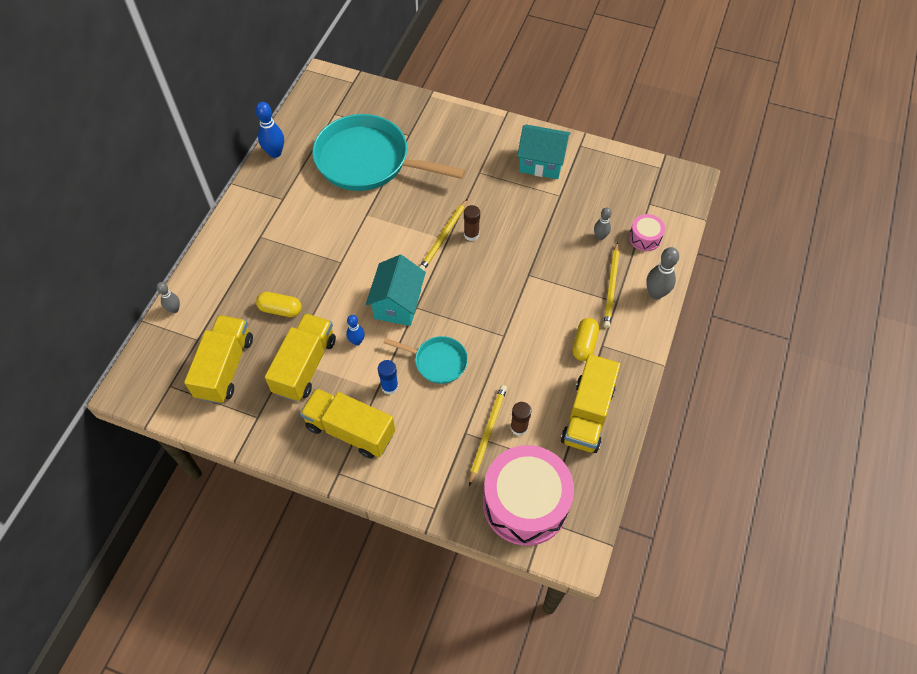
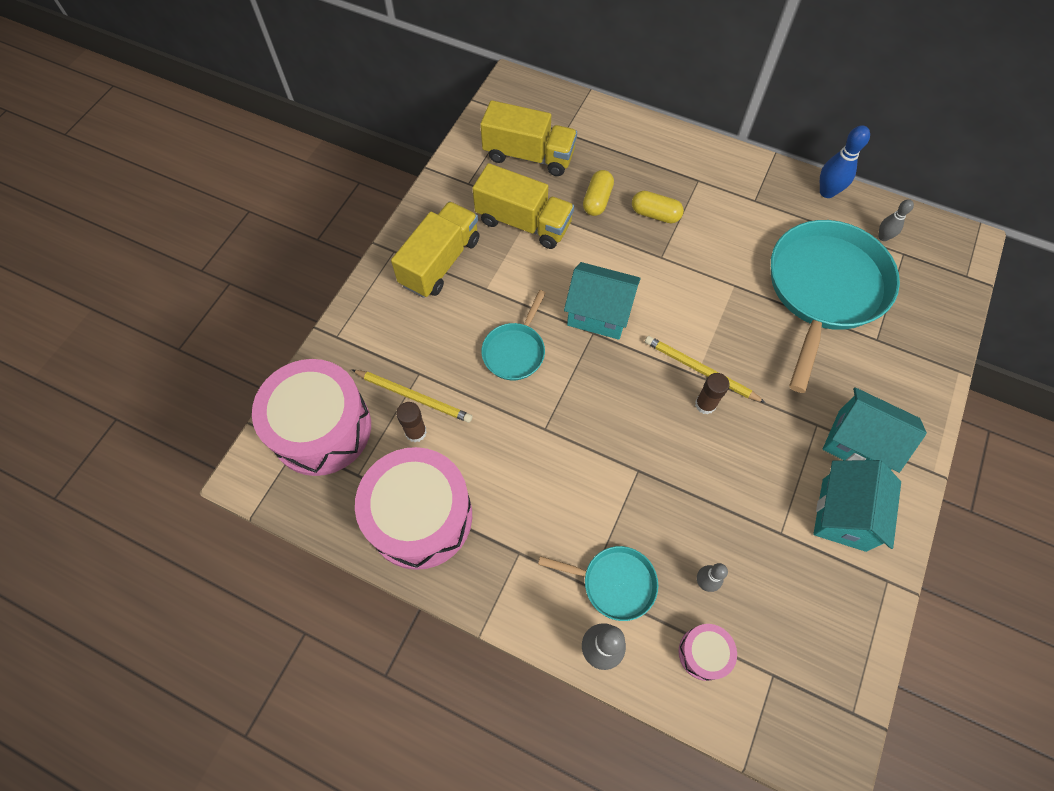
camera: 95 degrees right, 5 degrees up
grey bowling pin [156,282,180,313] -> grey bowling pin moved to [878,199,914,241]
blue bowling pin [346,315,365,345] -> none
blue glue stick [378,360,398,394] -> none
yellow truck [561,354,620,453] -> pink drum [355,447,472,570]
yellow capsule [572,318,599,361] -> yellow capsule moved to [632,191,684,223]
yellow pencil [603,242,619,328] -> turquoise pan [538,546,658,621]
none -> turquoise house [823,387,927,473]

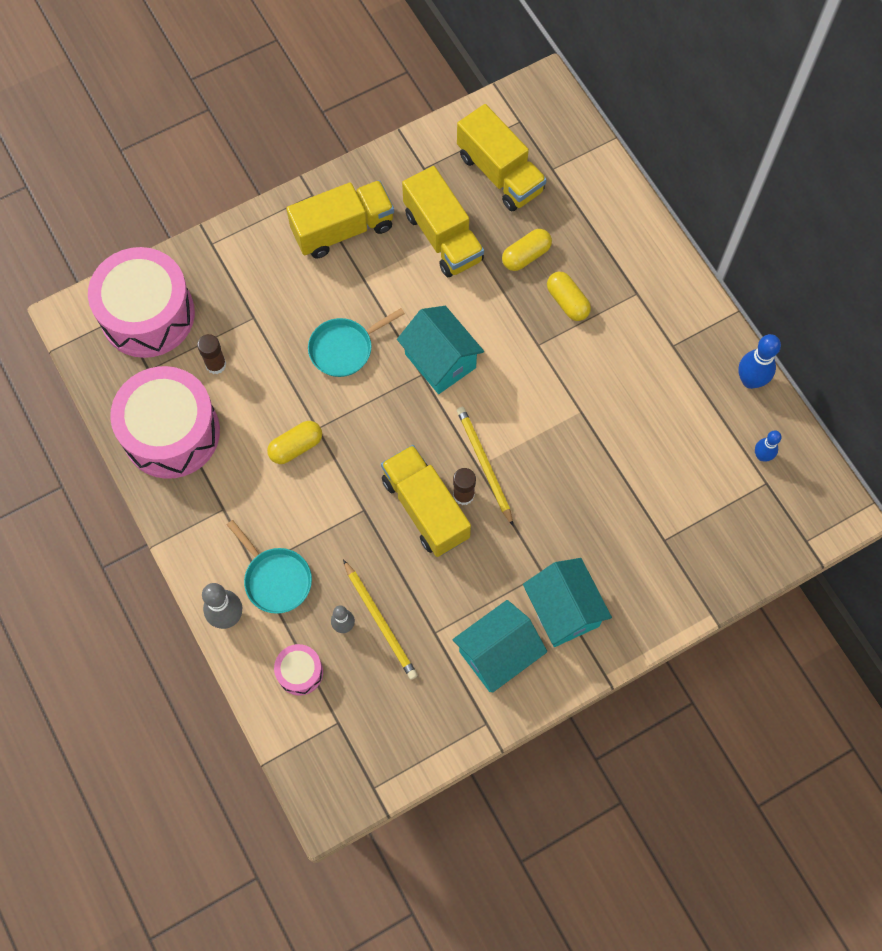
camera: 35 degrees right, 5 degrees up
yellow pencil [352,370,472,423] -> yellow pencil moved to [343,560,418,680]
turquoise pan [771,220,900,393] -> none
grey bowling pin [878,199,914,241] -> blue bowling pin [755,430,782,461]
none -> yellow capsule [267,421,322,464]
none -> yellow truck [381,445,471,557]

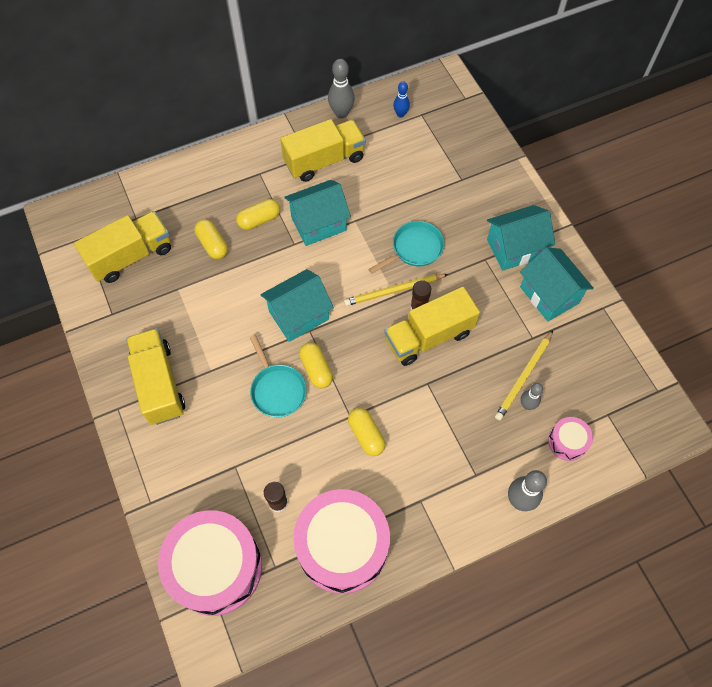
camera: 85 degrees left, 5 degrees down
turquoise pan [227,520,312,614] -> turquoise pan moved to [369,221,444,274]
yellow pencil [343,560,418,680] -> yellow pencil turned 150 degrees clockwise [495,330,553,420]
yellow truck [402,166,484,277] -> yellow truck moved to [280,119,366,182]
blue bowling pin [738,334,781,389] -> grey bowling pin [328,59,355,118]
none -> turquoise house [285,180,351,246]
none -> yellow capsule [299,342,333,389]

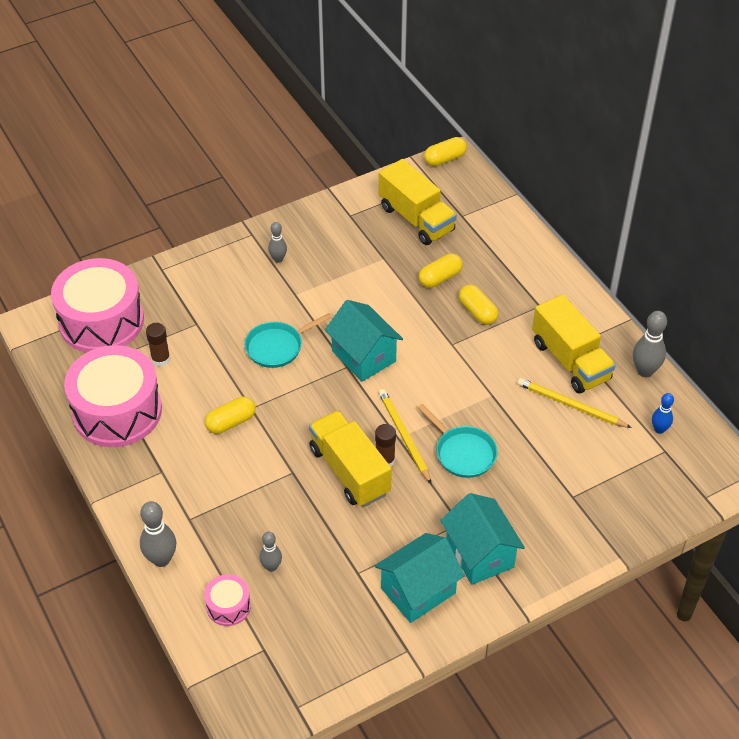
camera: 85 degrees right, 15 degrees down
yellow truck [126,328,185,425] -> grey bowling pin [268,222,287,263]
turquoise house [285,180,351,246] -> none
yellow capsule [299,342,333,389] -> yellow capsule moved to [424,137,467,166]
yellow pencil [495,330,553,420] -> yellow pencil moved to [518,378,632,428]

